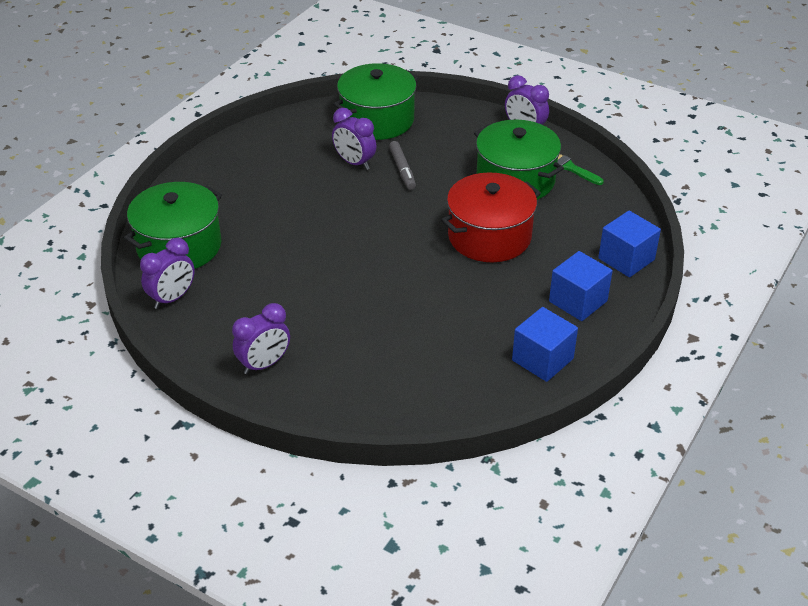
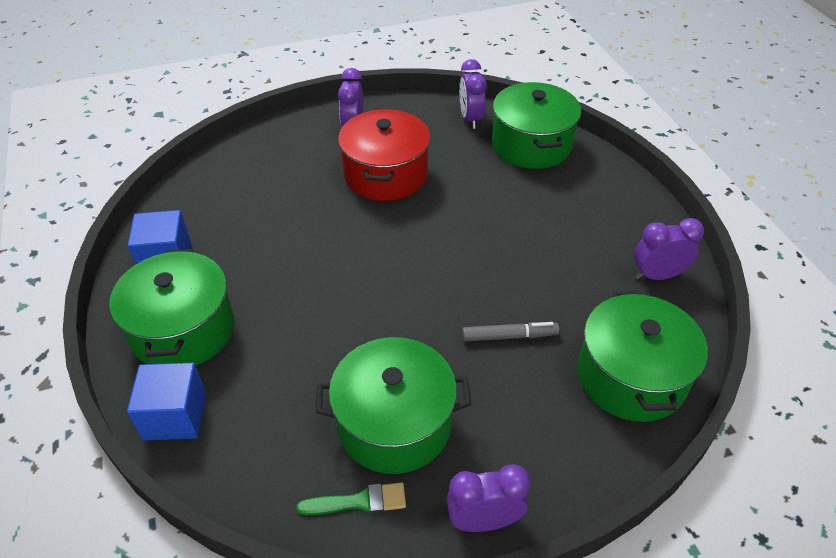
camera: 130 degrees right, 5 degrees up
purple clock [332,108,376,170] -> purple clock moved to [634,218,704,280]
grey marker [389,141,416,190] -> grey marker turned 150 degrees clockwise [462,322,559,342]
red pot [441,173,541,262] -> red pot moved to [338,109,430,201]
blue cube [549,251,613,321] -> green pot [109,249,234,366]

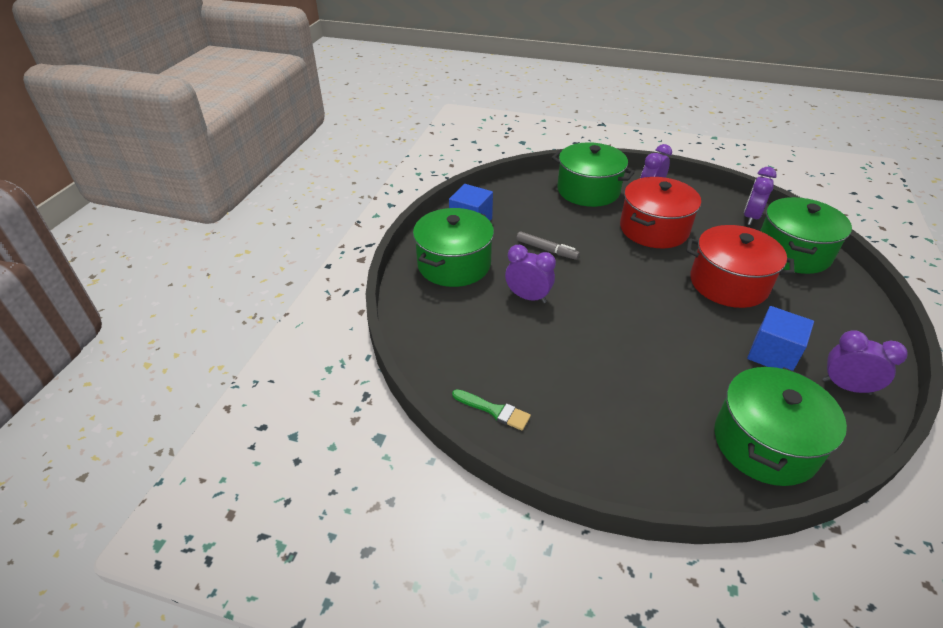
camera: 35 degrees right, 5 degrees down
blue cube [127,363,206,441] -> blue cube moved to [747,306,814,371]
green pot [316,337,471,474] -> green pot moved to [552,142,635,207]
purple clock [446,464,531,532] -> purple clock moved to [505,245,556,303]
grey marker [462,322,559,342] -> grey marker moved to [516,231,580,260]
none -> red pot [686,225,795,308]

